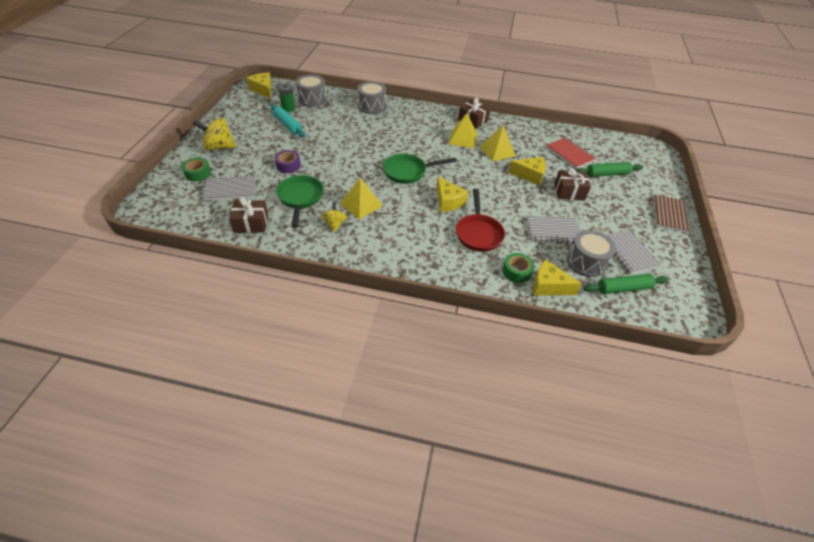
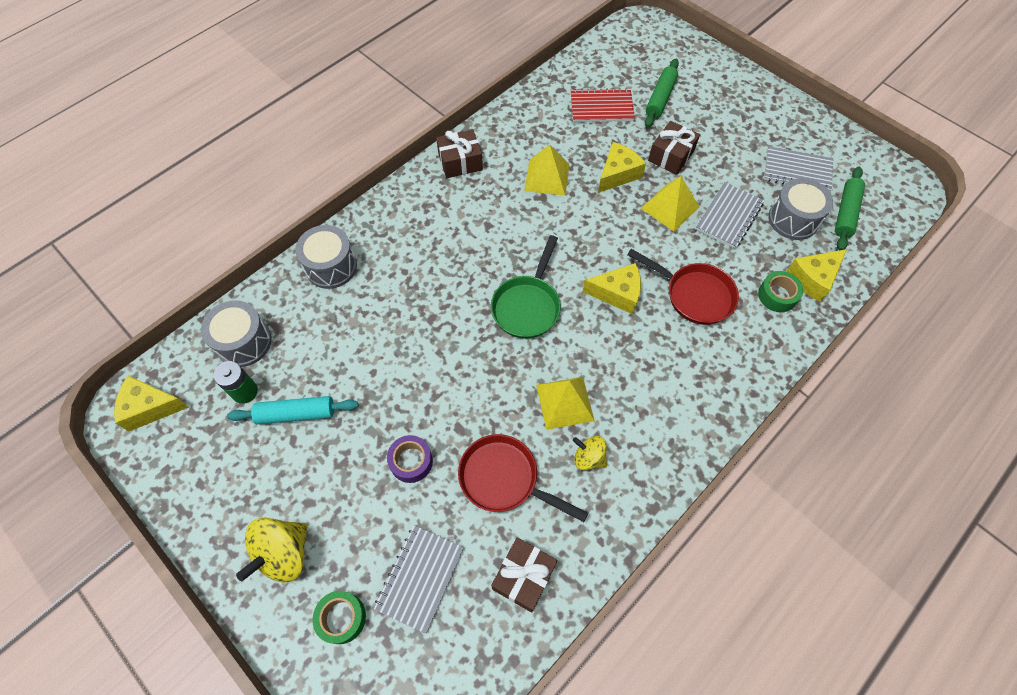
camera: 55 degrees left, 15 degrees up
green pan [276,175,323,228] -> red pan [458,434,588,522]
yellow pyramid [449,113,477,148] -> yellow pyramid moved to [641,176,699,232]
brown notebook [653,194,691,233] -> none

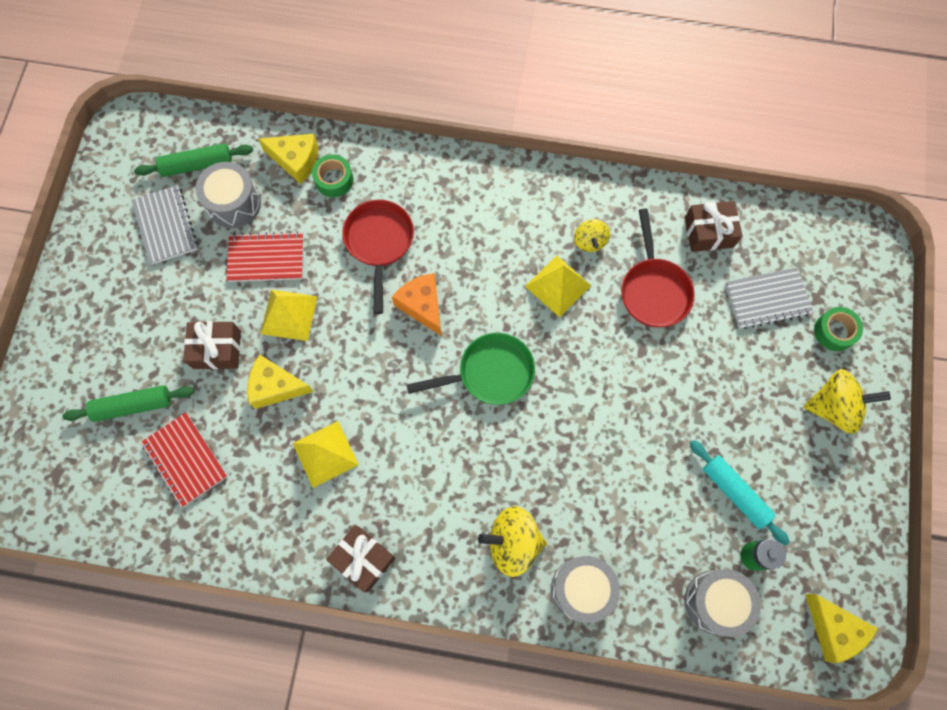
camera: 125 degrees left, 10 degrees up
purple tape [387,435,433,483] -> none
yellow cheese [583,263,641,314] -> orange cheese [392,273,442,336]
grey notebook [696,182,764,248] -> red notebook [226,232,304,282]
none -> yellow spinning top [478,506,547,577]

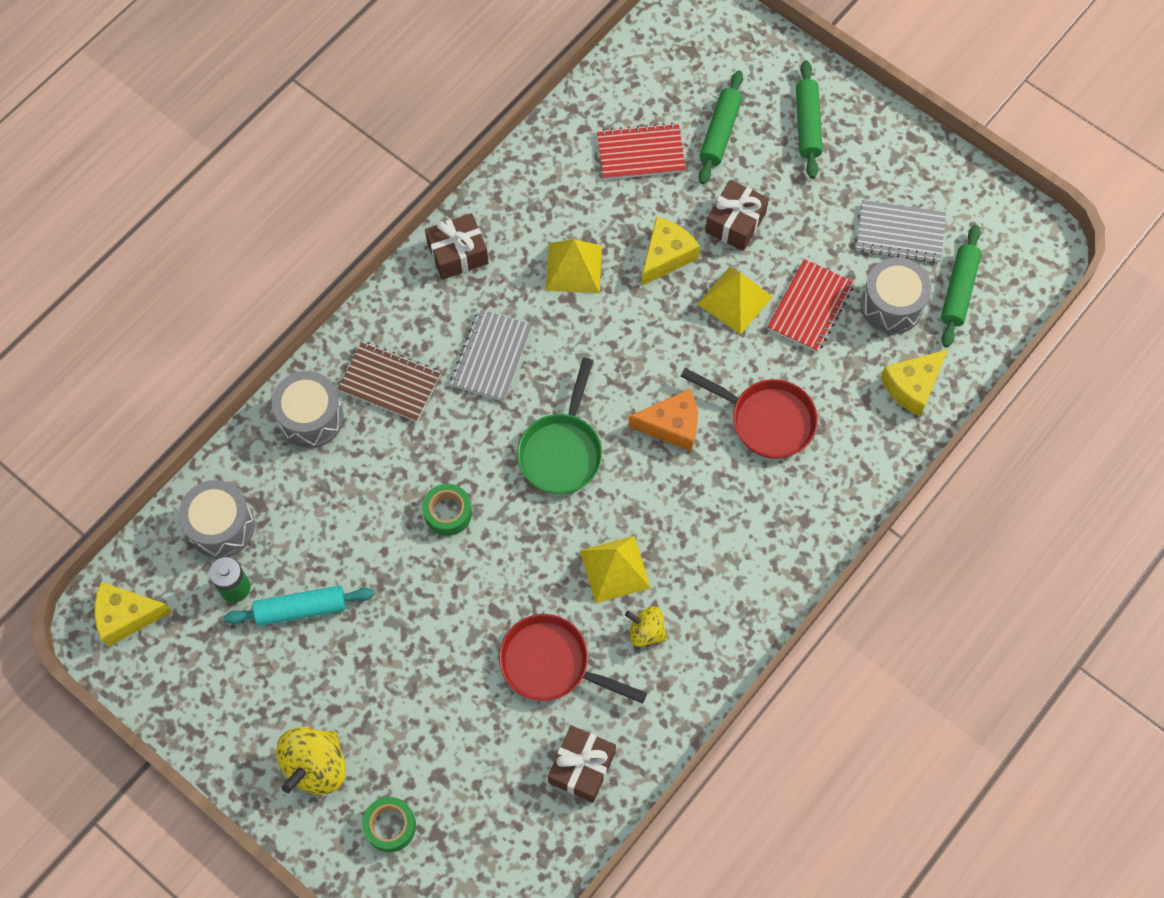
camera: 120 degrees right, 5 degrees down
green tape [312,154,354,197] -> green tape moved to [422,484,472,536]
yellow spinning top [478,506,547,577] -> brown notebook [337,341,441,422]
grey notebook [725,267,813,329] -> grey notebook moved to [451,309,532,402]
none -> green rolling pin [796,60,823,179]

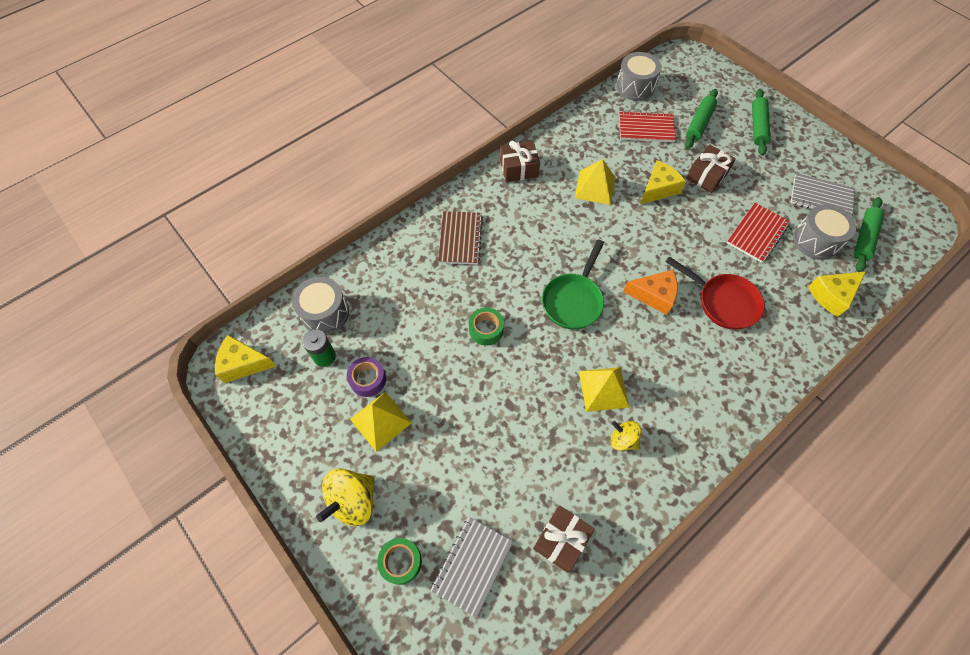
camera: 10 degrees right, 5 degrees down
turquoise rolling pin [224,586,374,626] -> purple tape [347,357,386,397]
grey drum [272,371,344,448] -> grey drum moved to [616,52,661,101]
brown notebook [337,341,441,422] -> brown notebook turned 60 degrees clockwise [438,211,483,265]
grey notebook [451,309,532,402] -> grey notebook moved to [430,517,513,618]
red pan [499,614,647,704] -> none
yellow pyramid [698,267,773,335] -> yellow pyramid moved to [350,392,412,452]

